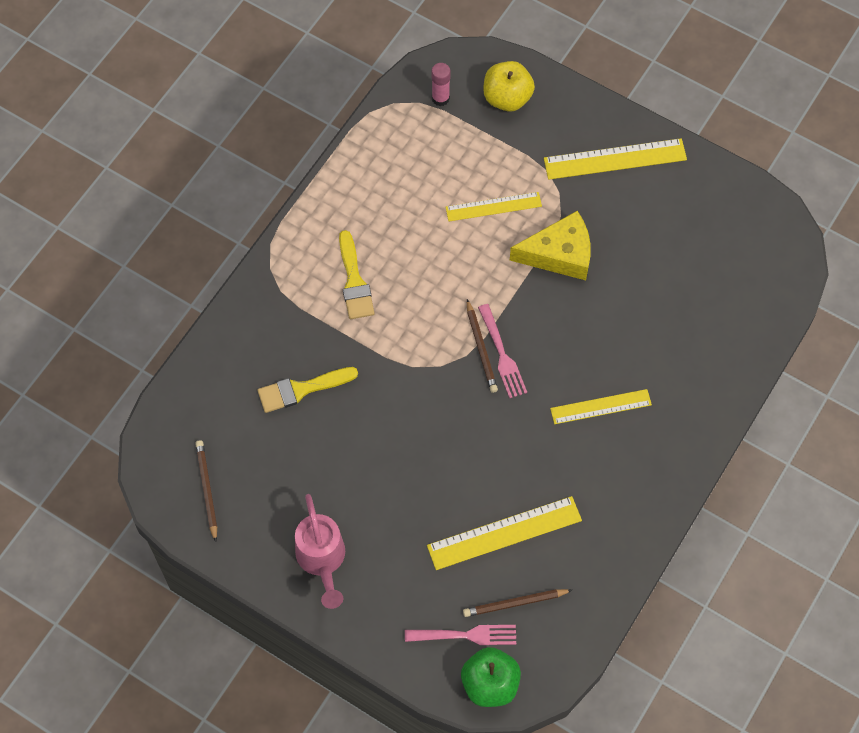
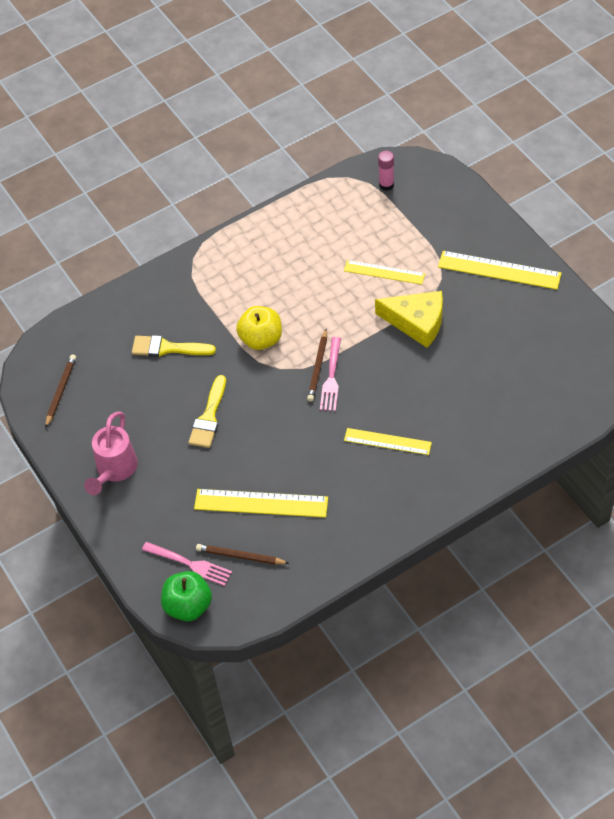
camera: 30 degrees right, 10 degrees down
yellow brush [339,230,375,319] -> yellow brush moved to [188,375,226,448]
yellow apple [483,61,535,111] -> yellow apple moved to [236,306,282,350]

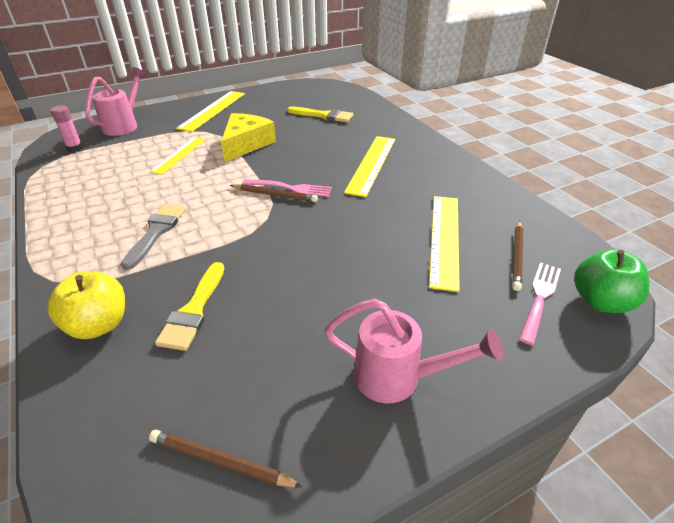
camera: 90 degrees left, 15 degrees down
yellow brush [188,375,226,448] -> yellow brush moved to [287,107,353,123]
yellow apple [236,306,282,350] -> yellow apple moved to [48,272,125,339]
yellow ruler [344,428,432,455] -> yellow ruler [344,136,395,197], size x1.50
none -> pink watering can [85,67,147,136]
none -> grey brush [121,204,186,270]

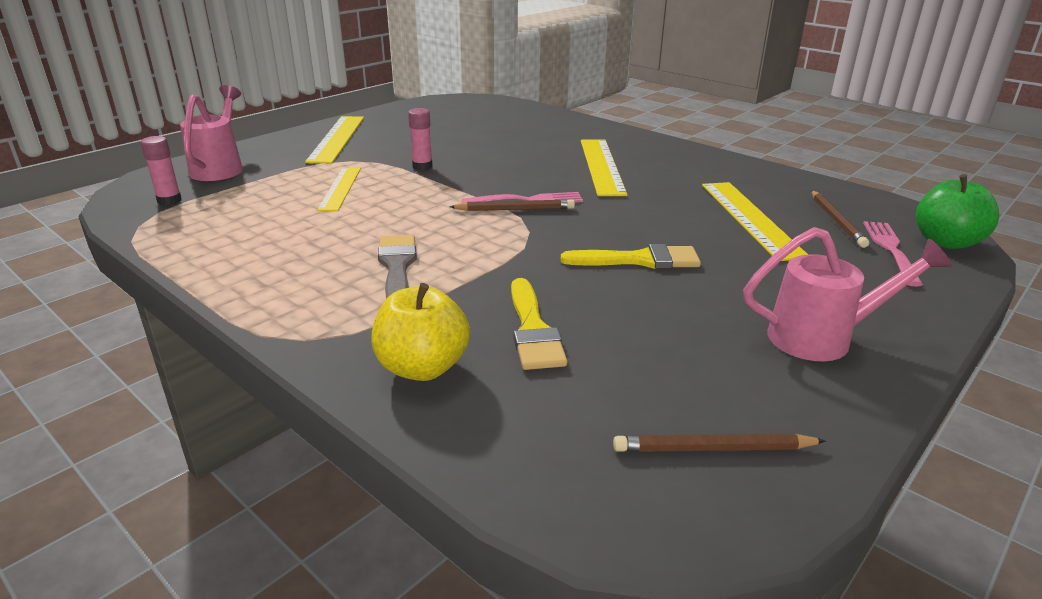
camera: 20 degrees left, 10 degrees down
yellow cheese [221,113,276,162] -> pink glue stick [408,108,433,171]
yellow brush [287,107,353,123] -> yellow brush moved to [561,244,701,269]

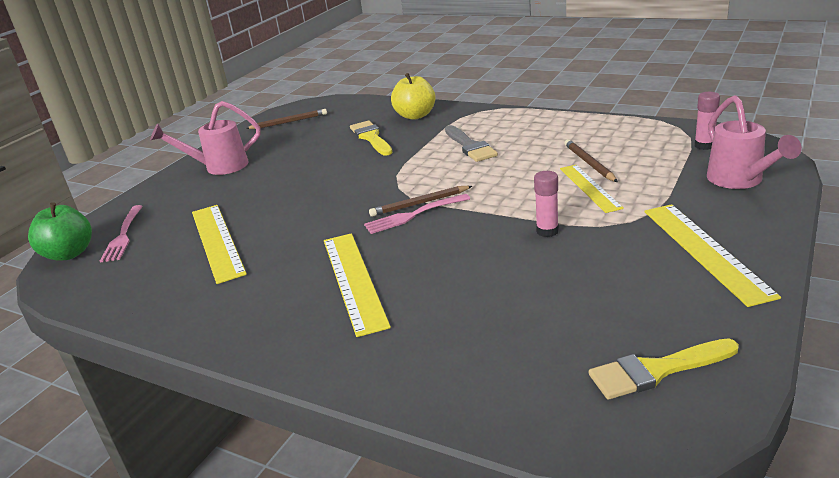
camera: 170 degrees right, 0 degrees up
yellow brush [561,244,701,269] -> yellow brush moved to [589,338,739,400]
brown pencil [811,190,869,248] -> brown pencil moved to [564,139,618,182]

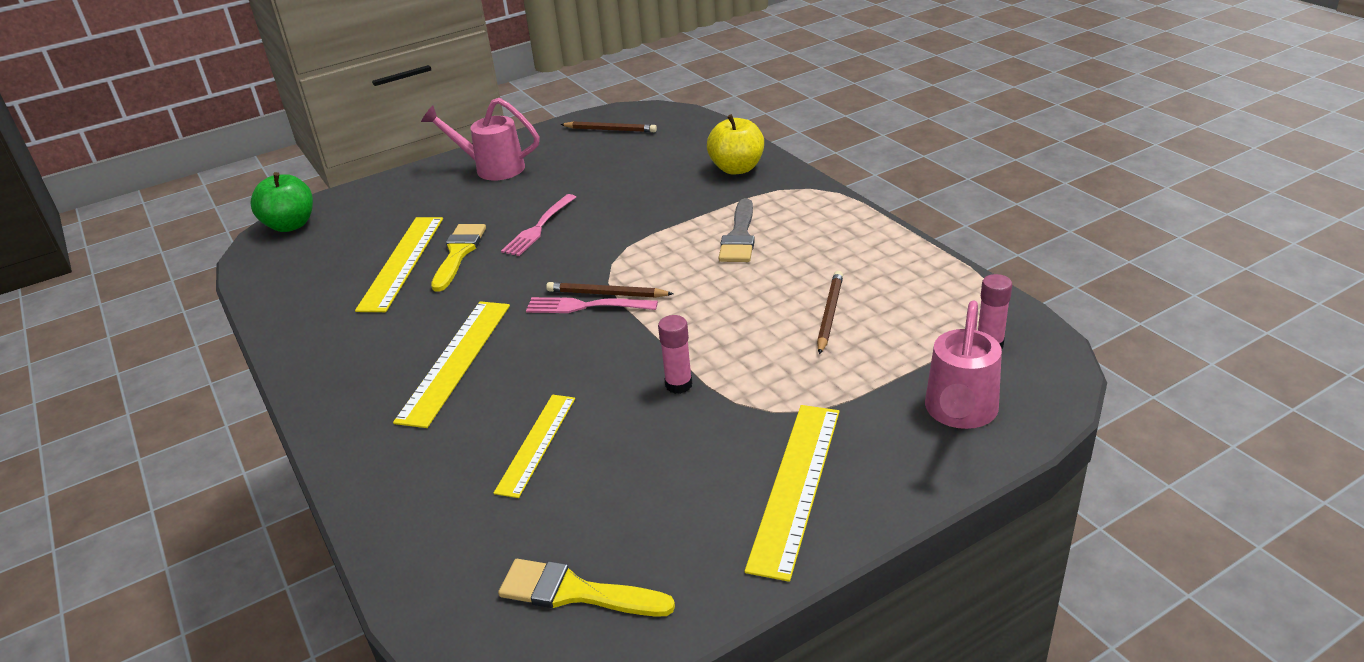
camera: 30 degrees right, 5 degrees up
pink fork [100,205,143,263] -> pink fork moved to [501,194,576,256]
yellow brush [350,120,392,155] -> yellow brush moved to [431,224,486,292]
yellow ruler [560,165,624,213] -> yellow ruler moved to [494,395,575,498]

